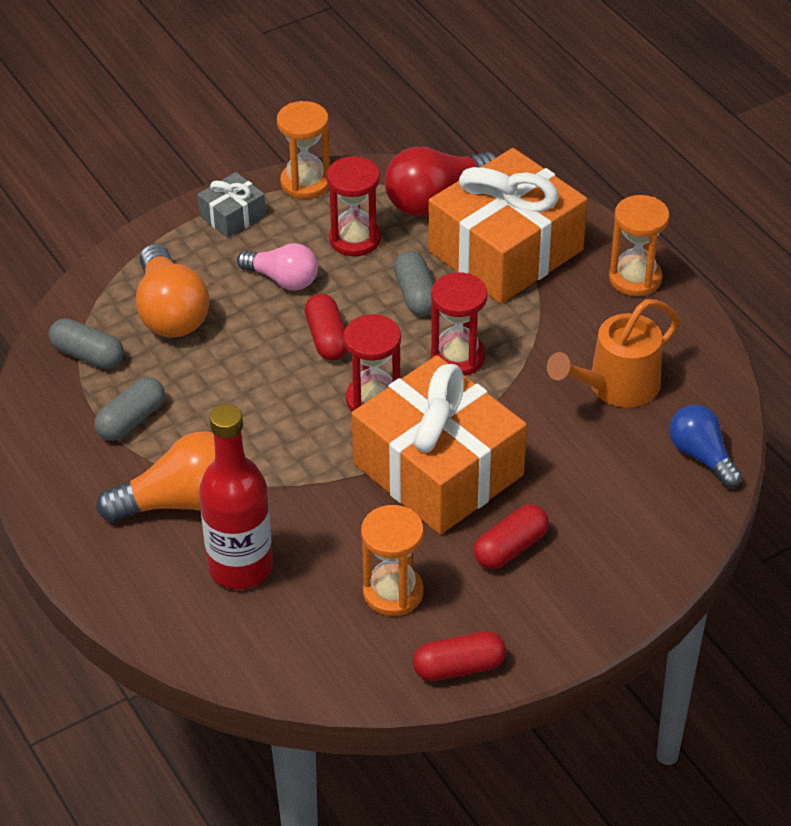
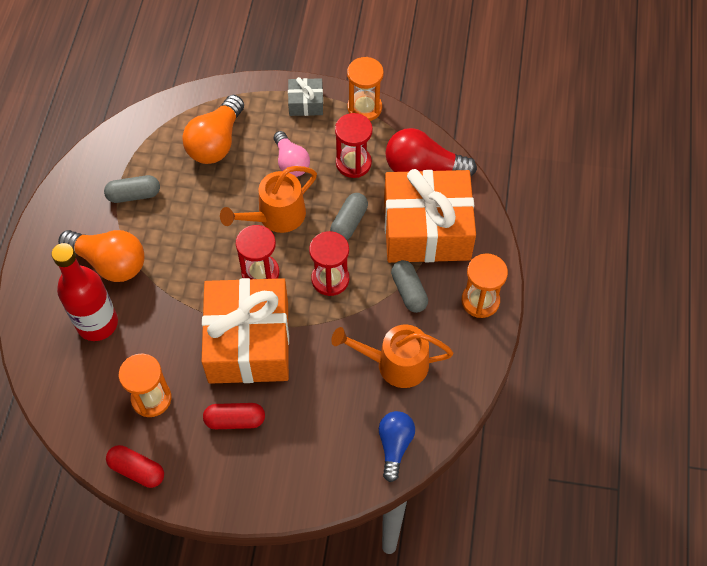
camera: 40 degrees right, 15 degrees up
grey capsule [49,318,124,369] -> grey capsule moved to [391,260,428,313]
red capsule [304,294,348,361] -> orange watering can [220,166,317,233]

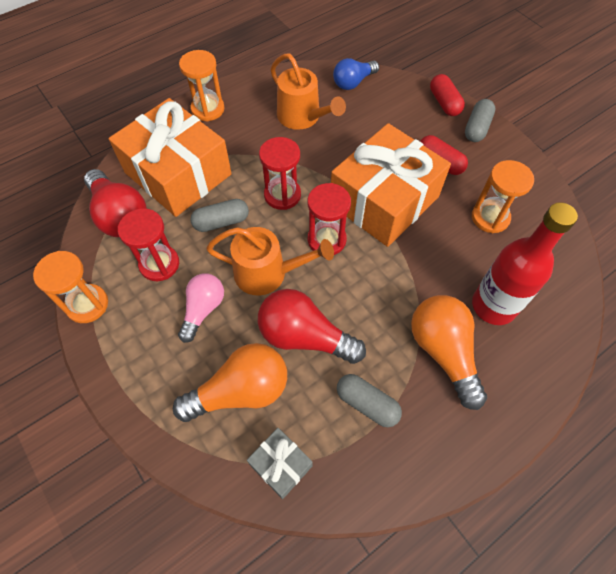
camera: 135 degrees left, 0 degrees up
red capsule [106,445,164,488] -> red capsule moved to [430,74,465,116]
grey gift [288,77,323,116] -> grey gift moved to [247,428,313,499]
grey capsule [391,260,428,313] -> grey capsule moved to [465,99,495,142]
none -> red light bulb [258,289,366,364]

